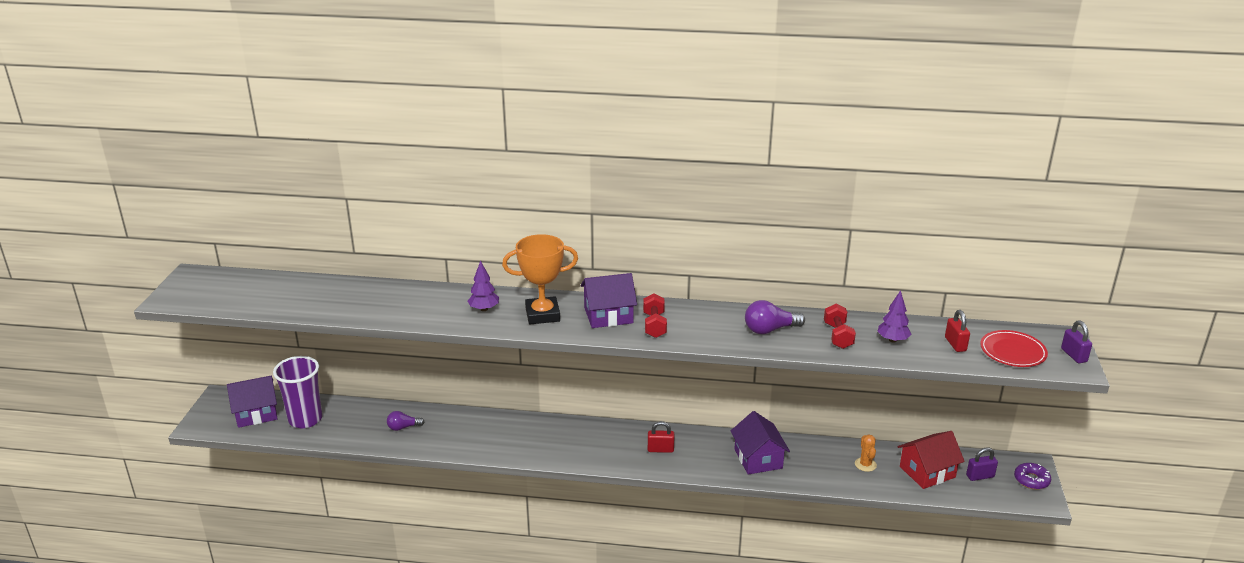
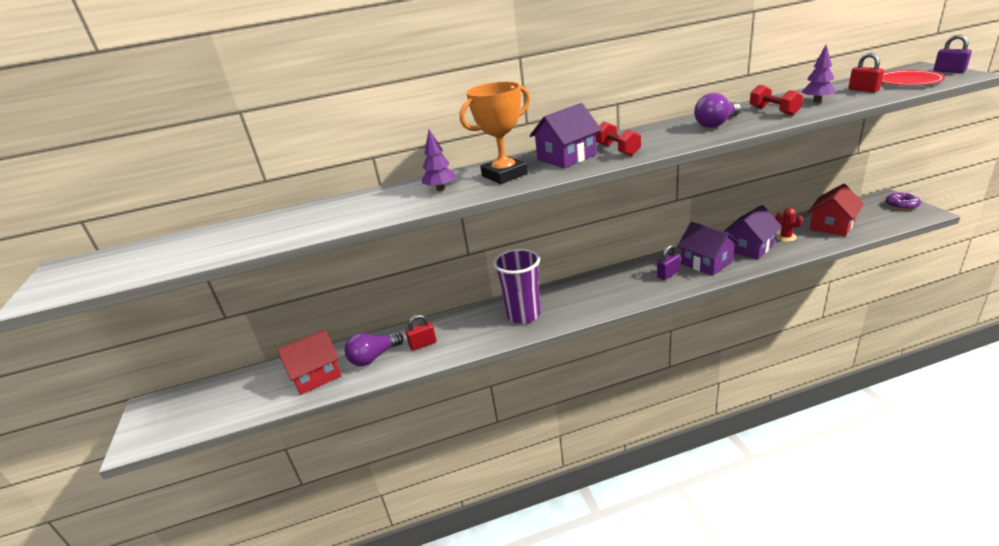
camera: 20 degrees left, 0 degrees up
purple house [227,376,277,428] -> purple house moved to [723,205,782,260]
purple cup [273,356,322,428] -> purple cup moved to [493,248,541,324]
purple light bulb [387,411,424,431] -> purple light bulb [345,332,404,366], size x1.54
red padlock [648,421,674,453] -> red padlock moved to [405,314,437,351]
orange cactus [855,434,877,472] -> red cactus [776,208,803,242]
purple padlock [966,448,998,481] -> purple padlock moved to [657,245,681,280]
none -> red house [277,329,342,395]

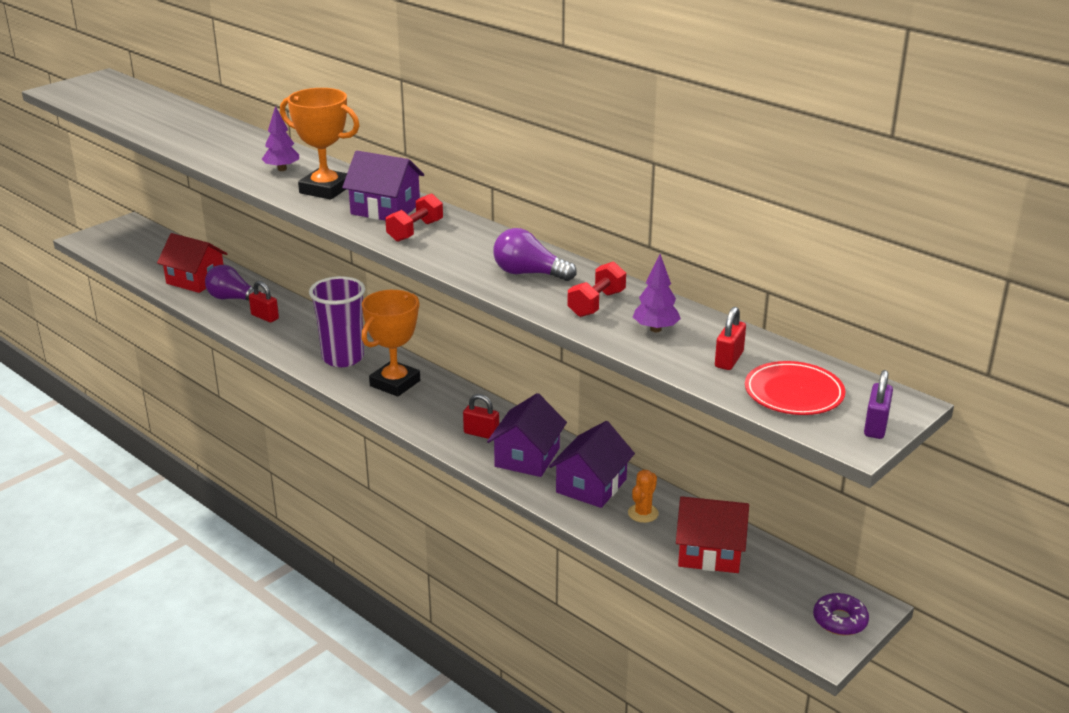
camera: 55 degrees right, 0 degrees up
purple padlock [657,245,681,280] -> red padlock [463,394,499,439]
purple house [723,205,782,260] -> purple house turned 75 degrees counterclockwise [549,421,635,508]
red cactus [776,208,803,242] -> orange cactus [628,470,659,523]
none -> orange trophy [361,290,420,397]

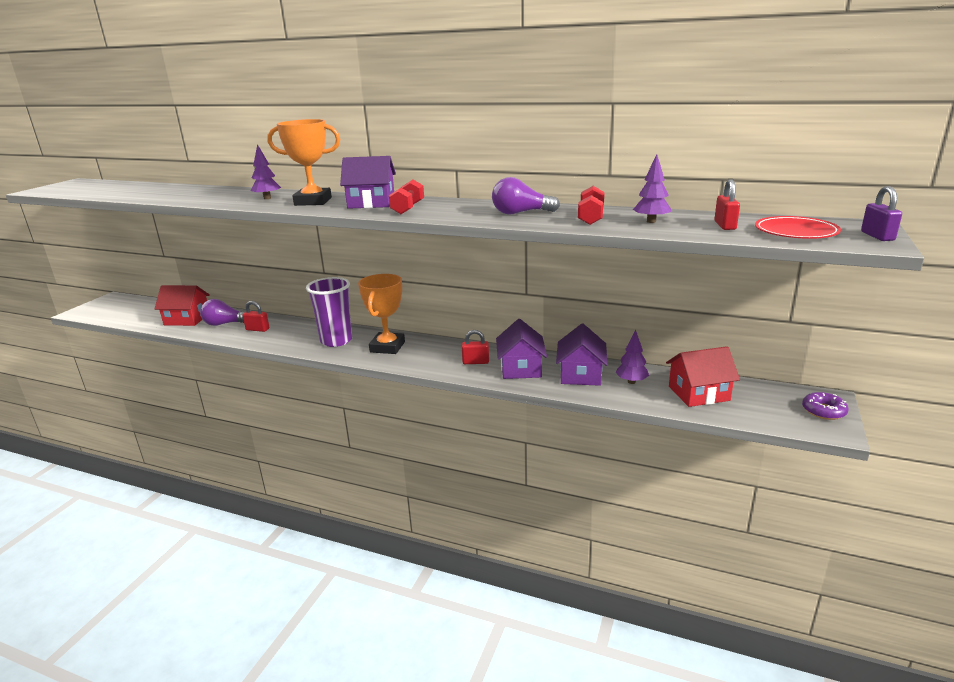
camera: 20 degrees left, 5 degrees down
orange cactus [628,470,659,523] -> purple tree [615,330,649,384]

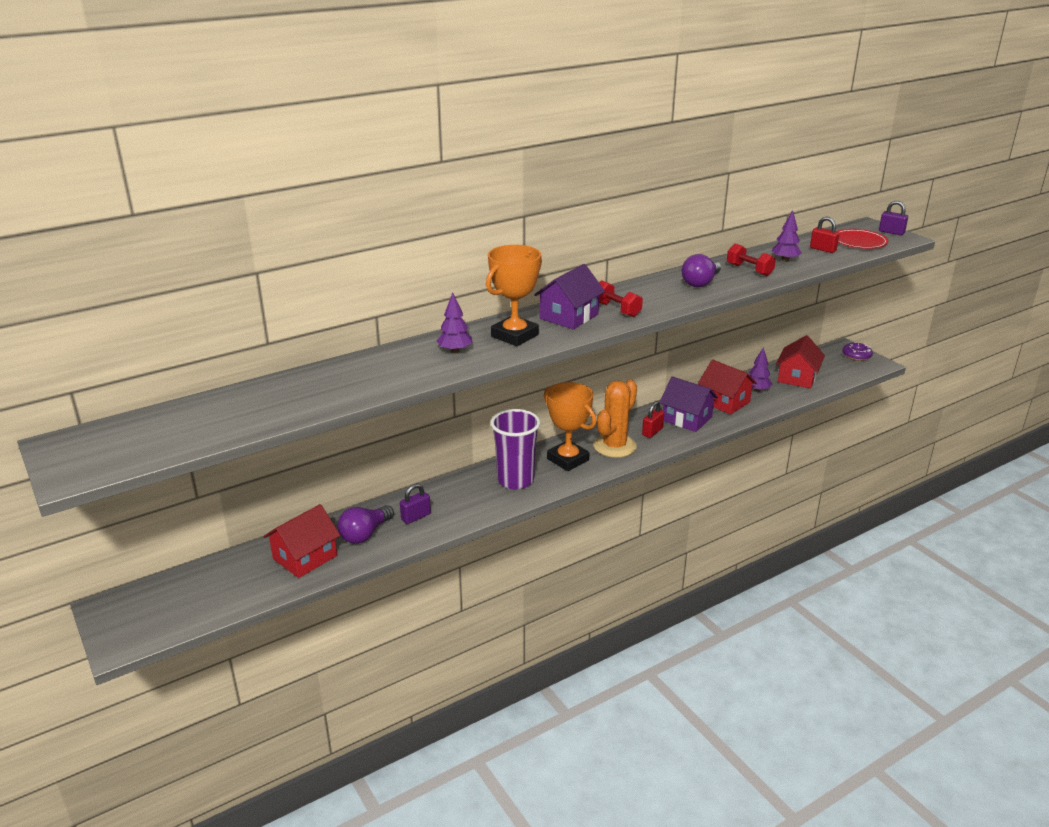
camera: 55 degrees left, 5 degrees up
red padlock [243,301,269,332] -> purple padlock [400,483,431,524]
purple house [556,324,608,386] -> red house [698,359,757,414]
none -> orange cactus [593,380,637,458]

